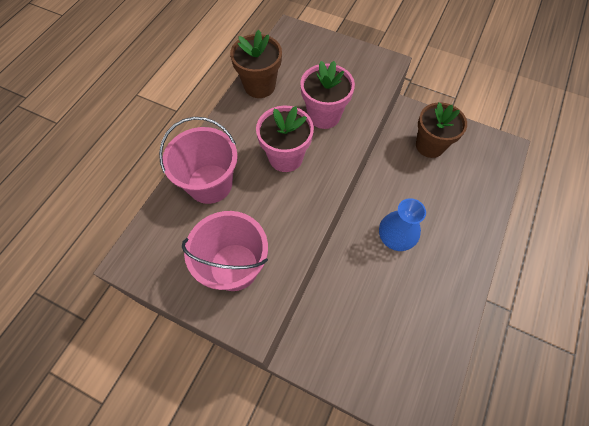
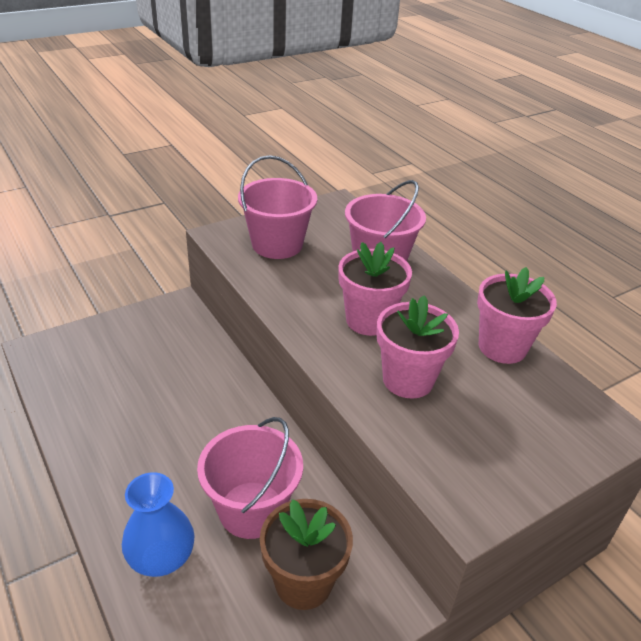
camera: 120 degrees right, 25 degrees down
brown flower pot [230,30,282,98] -> pink flower pot [477,267,557,364]
blue vase [379,198,426,251] -> blue vase moved to [122,472,195,577]
none -> pink bucket [197,417,303,539]

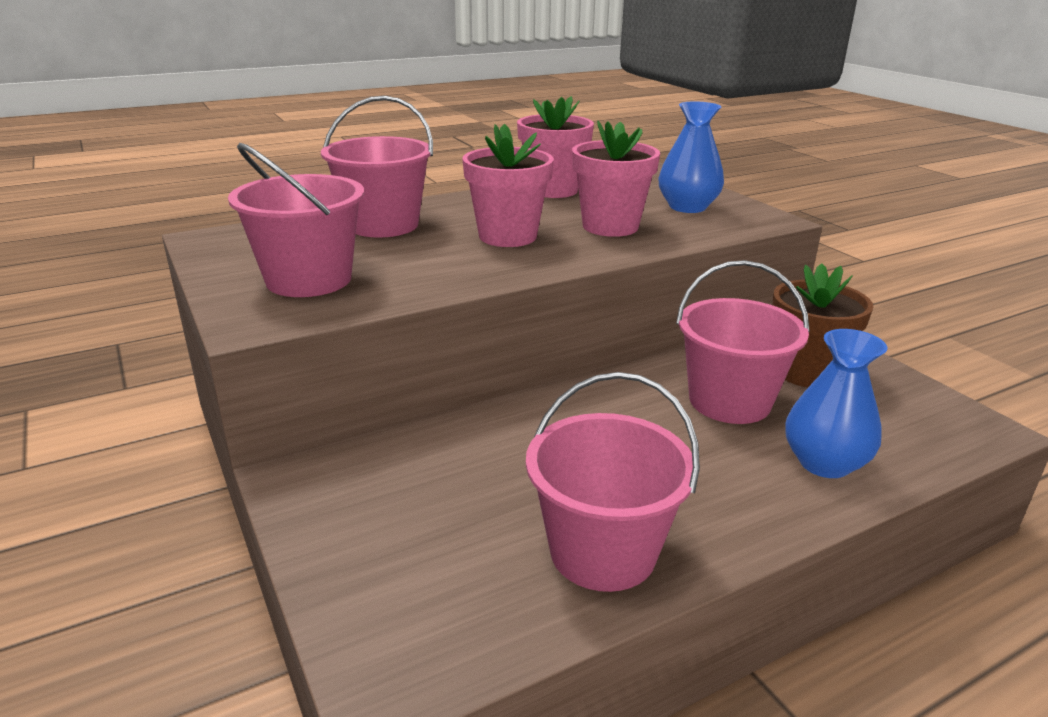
camera: 85 degrees left, 10 degrees down
none -> pink bucket [526,372,700,592]
none -> blue vase [658,101,724,213]

